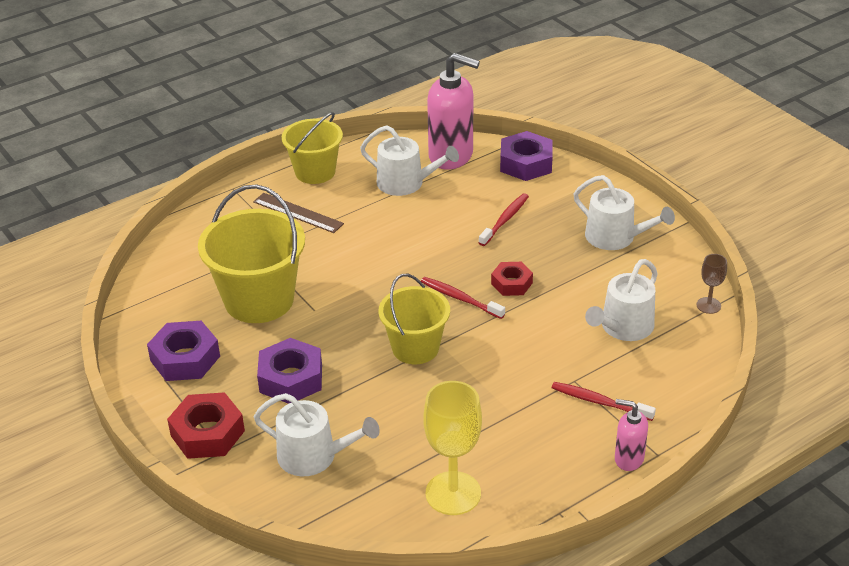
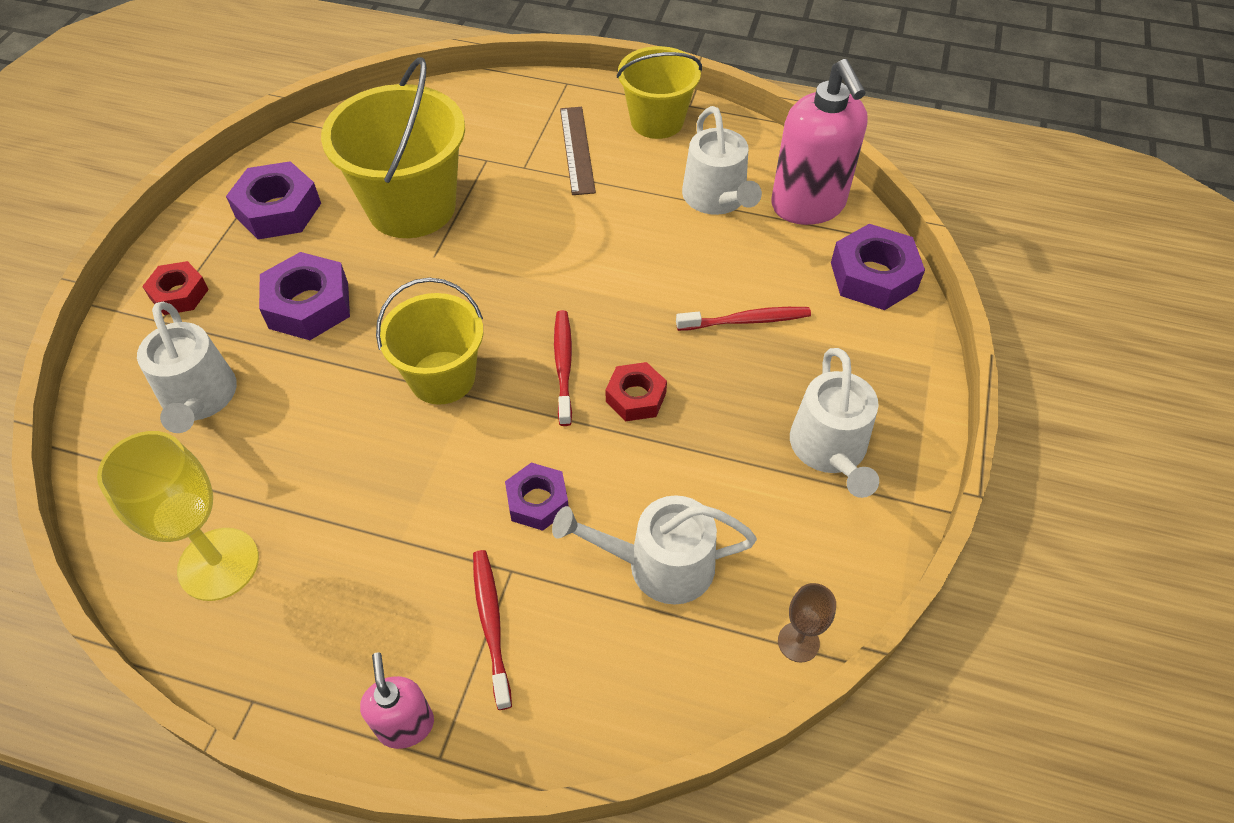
camera: 50 degrees right, 15 degrees up
red nut [167,392,245,459] -> red nut [142,261,209,315], size x0.63
none -> purple nut [505,463,569,531]

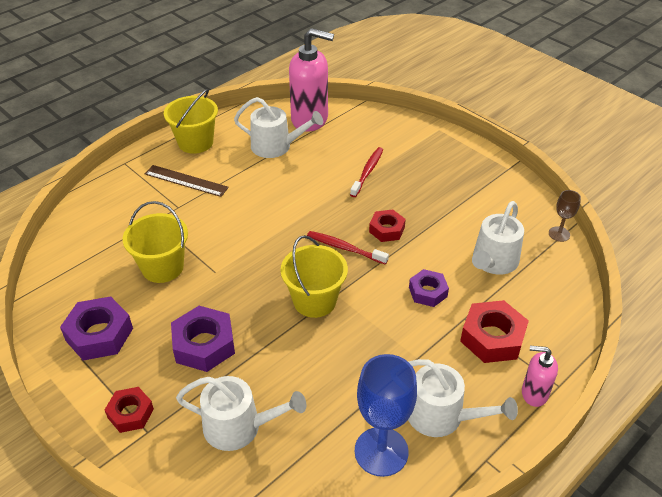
camera: 60 degrees left, 10 degrees down
yellow goblet [97,431,259,601] -> blue goblet [355,354,417,477]
yellow bucket [321,57,465,238] -> yellow bucket [123,201,188,283], size x0.65
red toothbrush [473,550,512,710] -> red nut [460,300,529,363]
white watering can [790,348,879,498] -> white watering can moved to [408,359,518,437]
purple nut [831,224,925,310] -> none

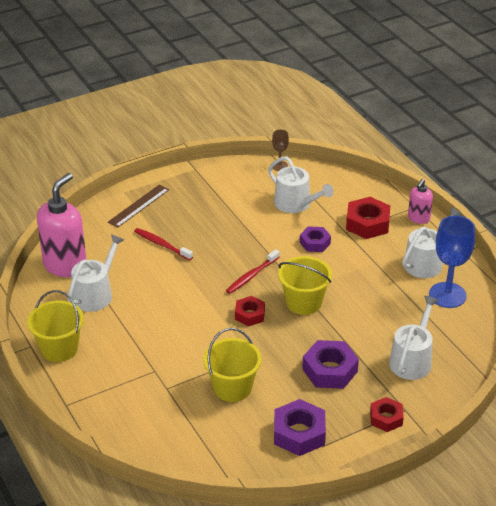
camera: 75 degrees left, 5 degrees down
brown ruler [145,165,229,197] -> brown ruler moved to [108,185,169,228]
red nut [369,210,406,242] -> red nut moved to [235,296,265,327]

